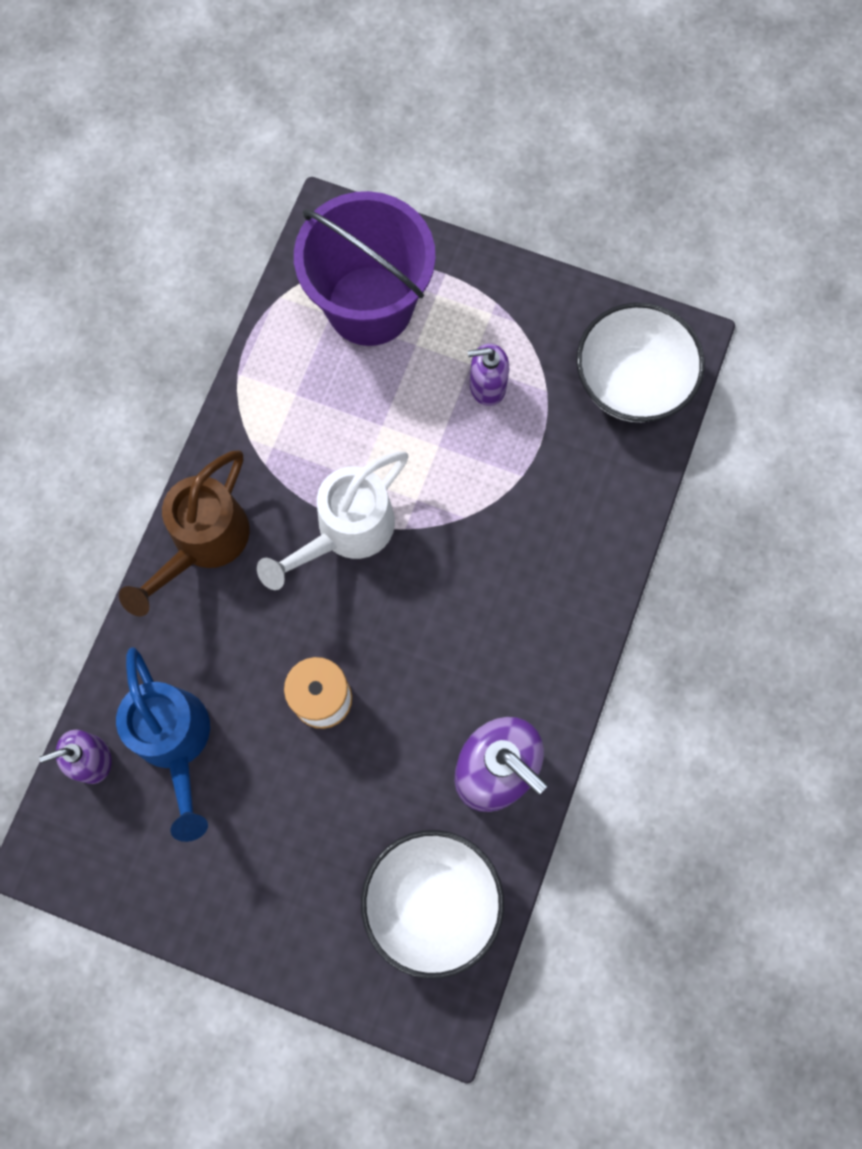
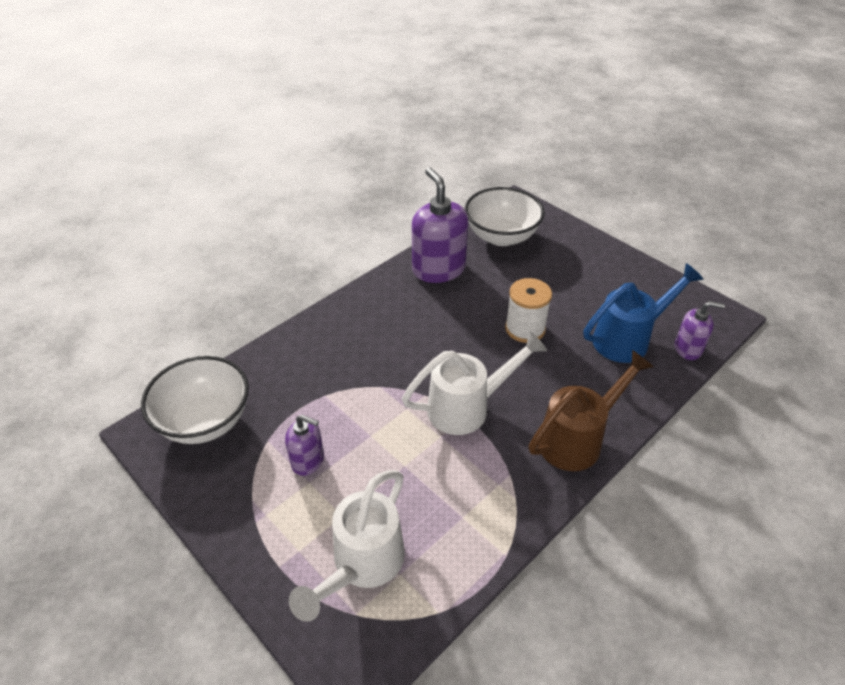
camera: 155 degrees left, 30 degrees down
blue watering can [116,647,210,842] -> blue watering can turned 60 degrees clockwise [583,263,704,363]
purple bucket [294,191,436,346] -> white watering can [289,470,405,622]

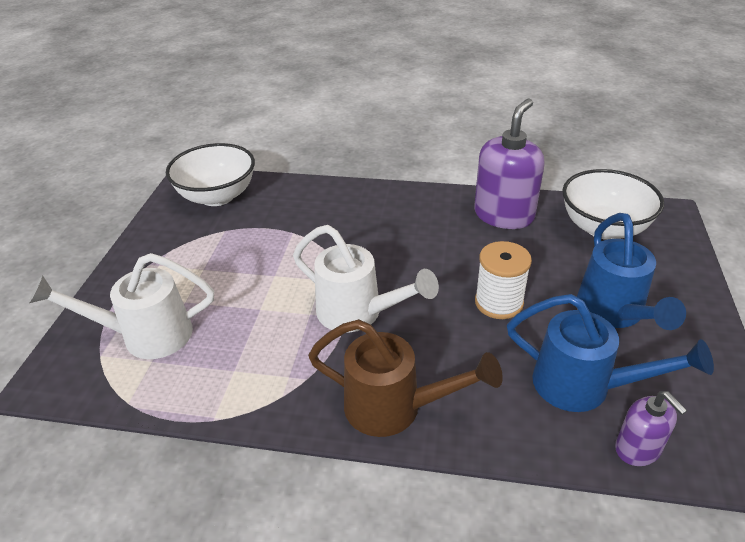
camera: 55 degrees right, 5 degrees down
purple soap dispenser [285,414,324,476] -> none
none -> blue watering can [577,213,686,330]

